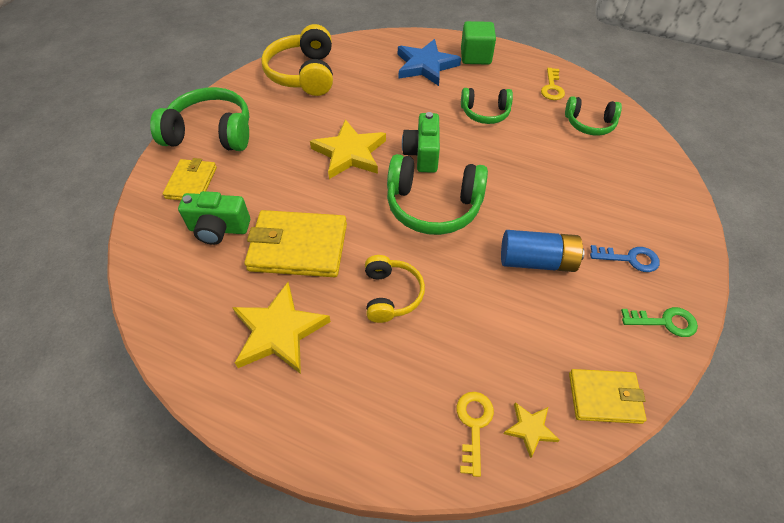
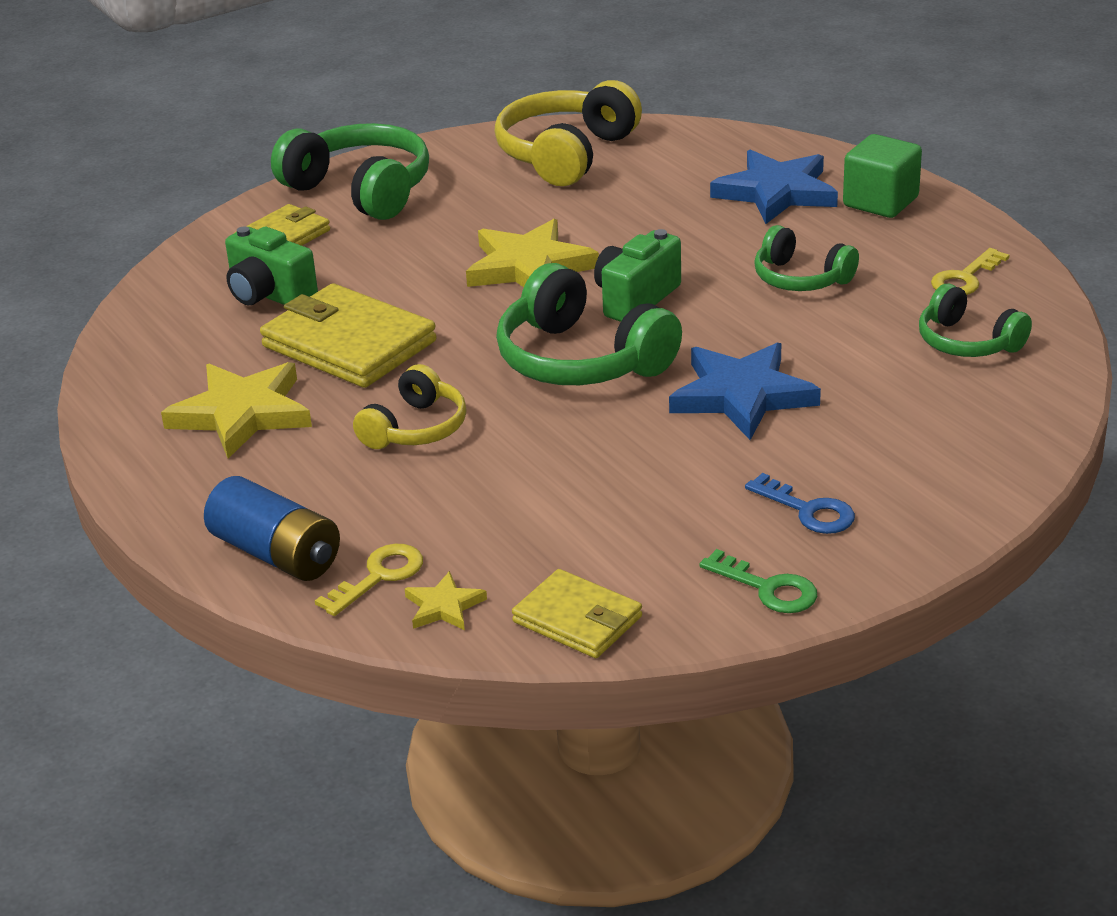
camera: 35 degrees right, 20 degrees down
blue battery [501,230,585,272] -> blue battery moved to [204,476,340,581]
none -> blue star [669,343,821,440]

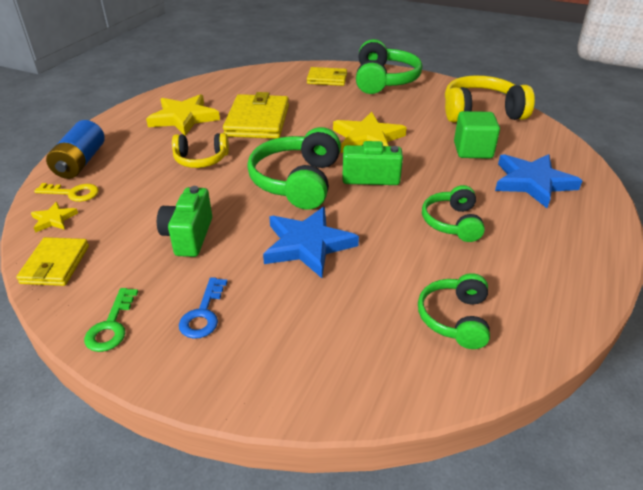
camera: 55 degrees right, 5 degrees up
green camera [225,226,318,305] -> green camera moved to [157,186,212,257]
green cube [843,134,922,218] -> green cube moved to [454,111,500,159]
yellow key [931,248,1009,295] -> none

